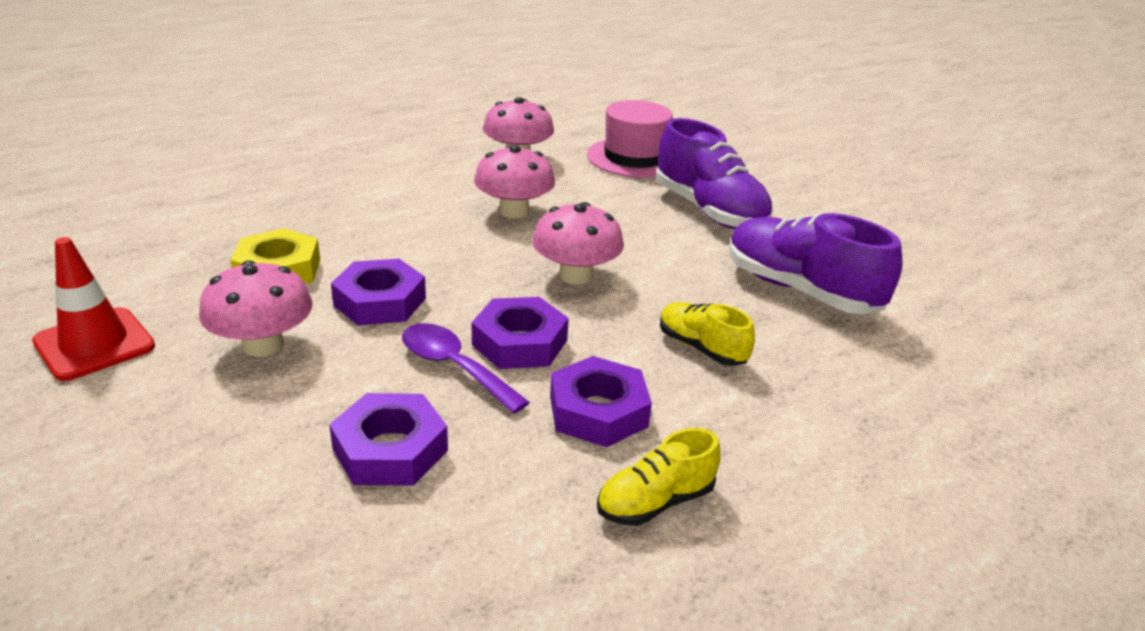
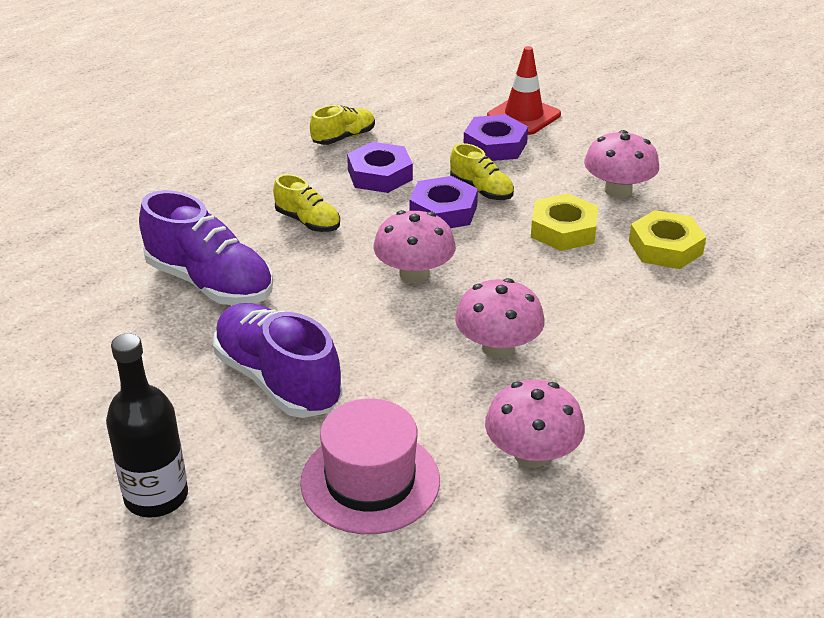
camera: 175 degrees right, 5 degrees up
red traffic cone [32,237,155,381] -> red traffic cone moved to [487,46,561,135]
purple nut [331,259,426,326] -> yellow nut [531,194,598,251]
purple spoon [402,323,530,413] -> yellow shoe [450,143,514,200]
none -> black bottle [106,333,188,518]

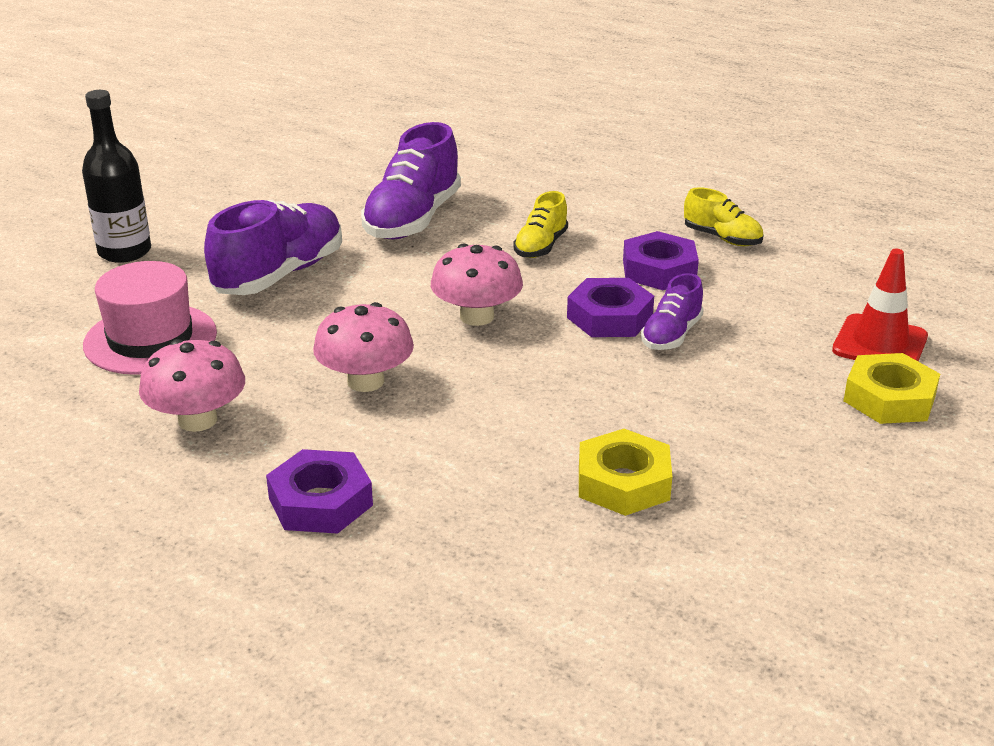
camera: 75 degrees right, 5 degrees down
yellow shoe [450,143,514,200] -> purple shoe [641,273,704,350]
purple nut [464,114,528,161] -> purple nut moved to [266,449,373,534]
yellow nut [531,194,598,251] -> yellow nut moved to [843,353,940,424]
pink mushroom [584,130,659,198] -> none

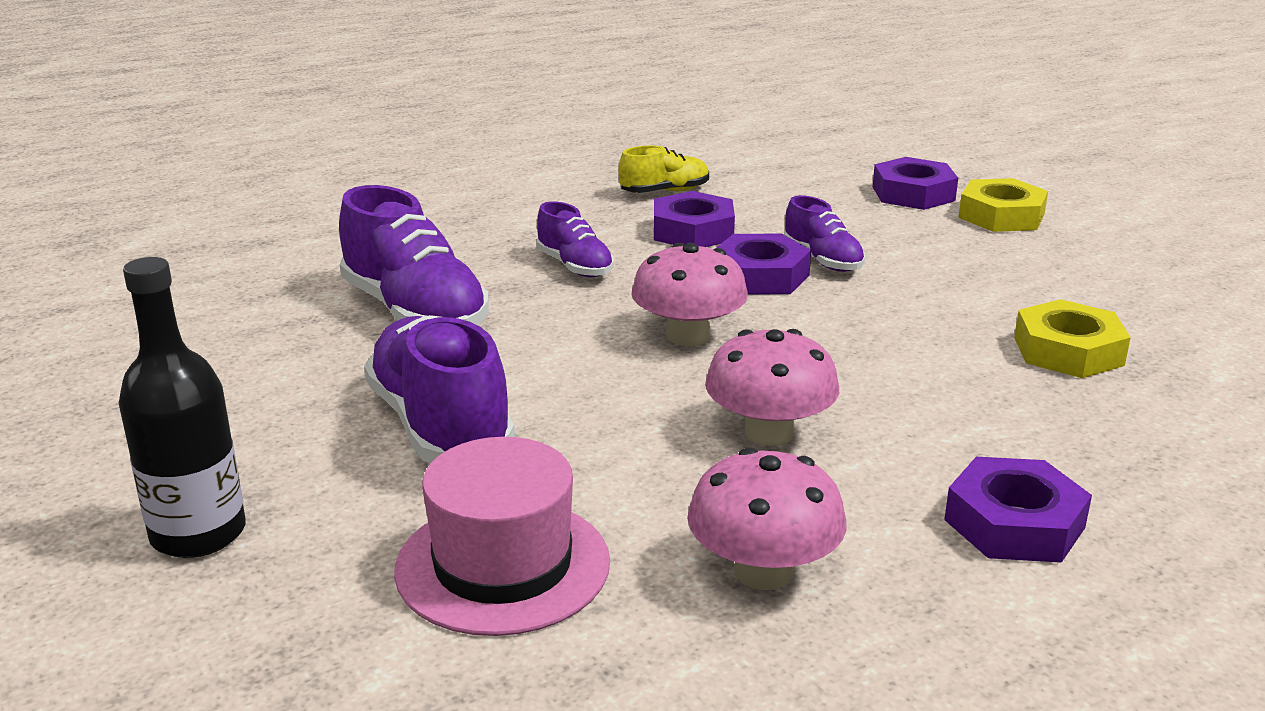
camera: 60 degrees left, 5 degrees down
yellow shoe [513,191,568,258] -> purple shoe [537,201,614,277]
red traffic cone [832,249,928,361] -> purple nut [872,157,958,210]

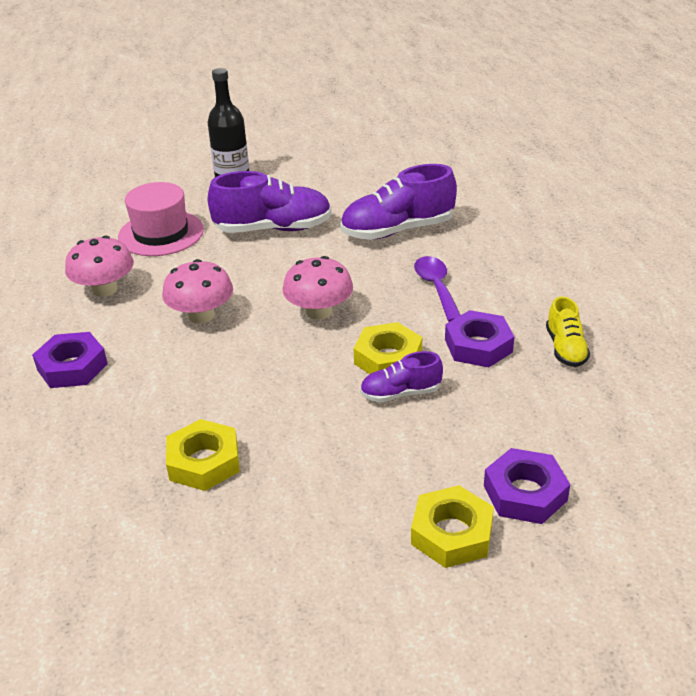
camera: 110 degrees right, 10 degrees up
purple shoe [537,201,614,277] -> purple spoon [414,256,460,322]
purple nut [715,233,811,295] -> yellow nut [354,322,422,374]

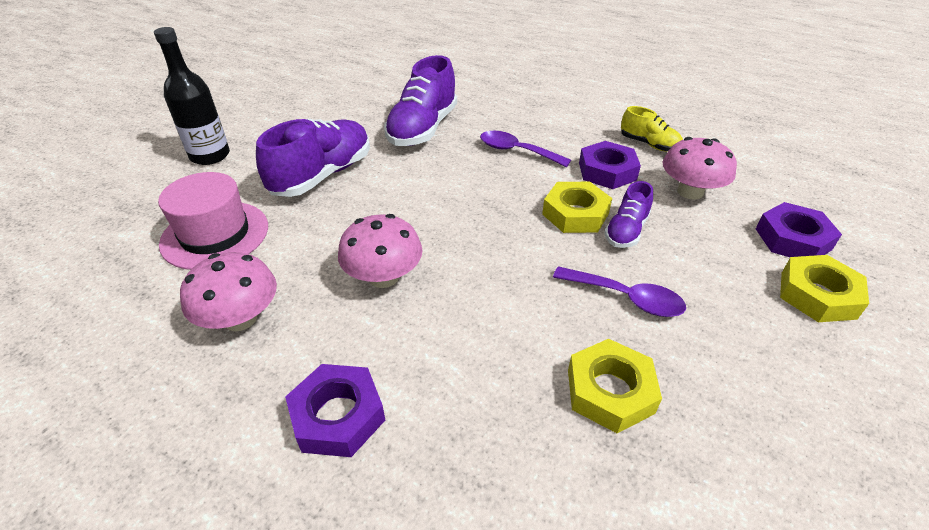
camera: 50 degrees left, 5 degrees up
pink mushroom [283,256,353,320] -> pink mushroom moved to [663,137,737,200]
none -> purple spoon [553,266,686,317]

